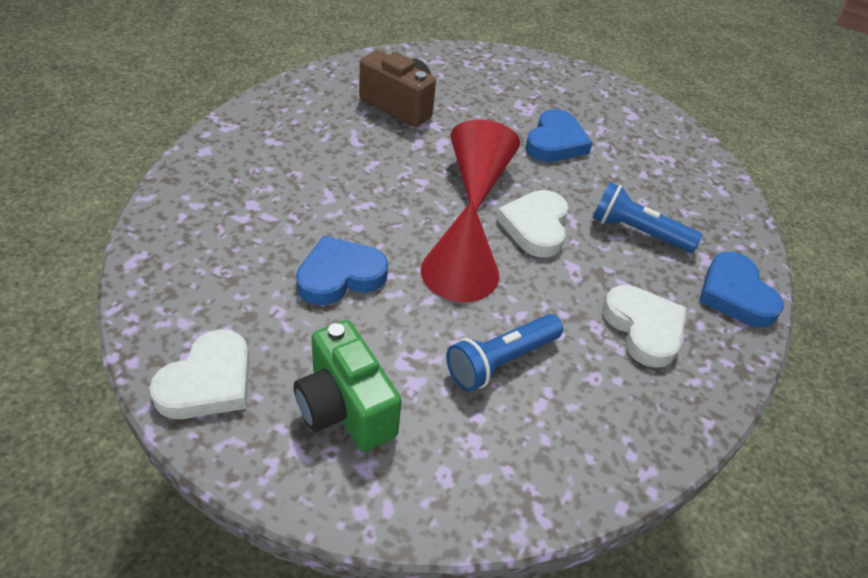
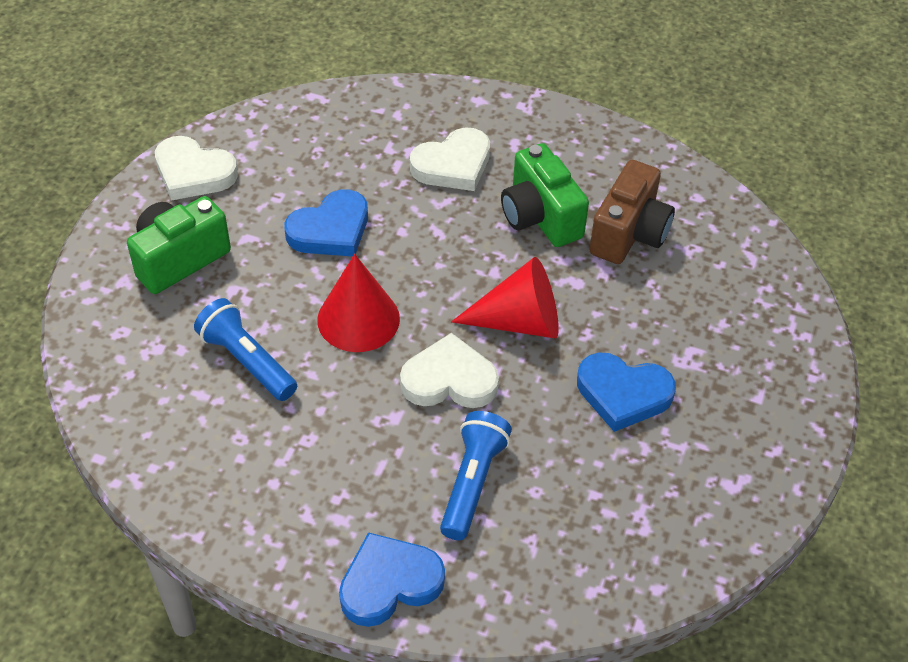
camera: 85 degrees right, 5 degrees up
blue heart [296,236,388,305] -> blue heart turned 90 degrees clockwise [285,189,368,257]
white heart [602,285,687,368] -> white heart moved to [410,127,490,191]
none -> green camera [501,143,589,247]

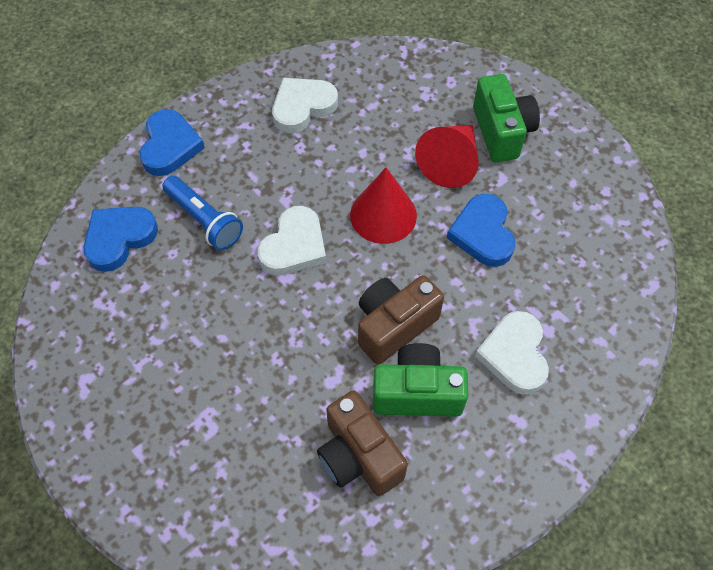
camera: 120 degrees right, 10 degrees up
white heart [155,136,238,201] -> white heart moved to [272,78,338,133]
blue flashlight [194,298,297,401] -> none
red cone [451,257,559,338] -> red cone moved to [415,125,479,188]
blue heart [577,353,676,432] -> blue heart moved to [84,207,158,272]
none -> brown camera [358,275,444,365]

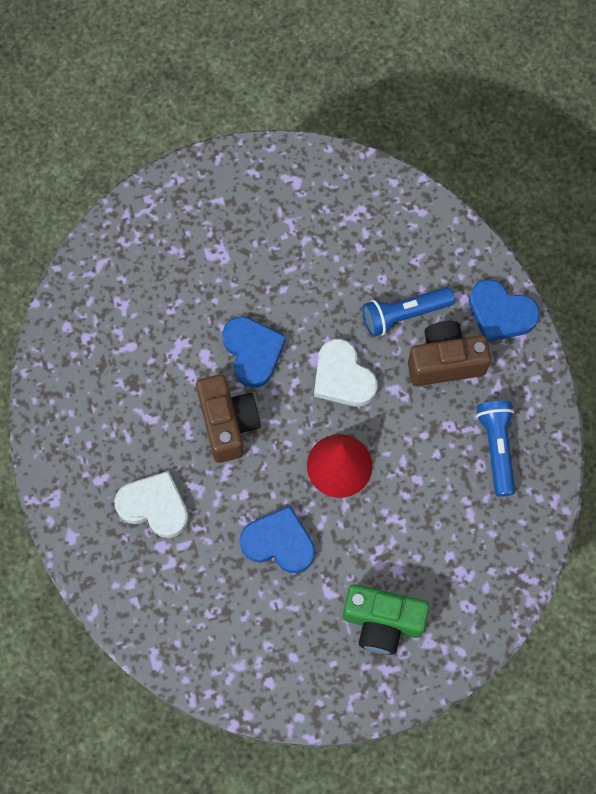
camera: 115 degrees right, 10 degrees up
blue heart [84,207,158,272] -> blue heart moved to [222,316,286,388]
white heart [272,78,338,133] -> blue flashlight [476,400,515,497]
brown camera [317,391,408,496] -> brown camera moved to [408,321,491,386]
green camera [373,343,468,417] -> none
red cone [415,125,479,188] -> none

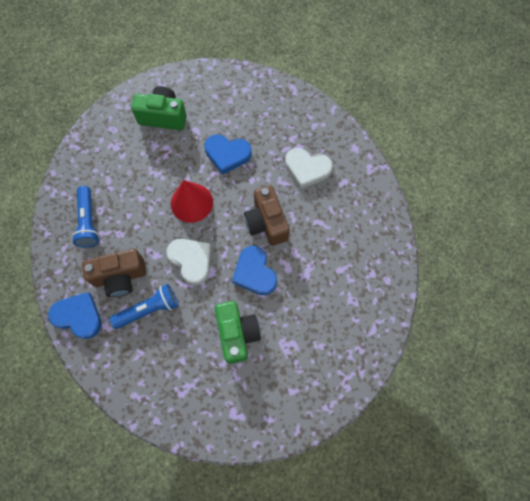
camera: 175 degrees right, 0 degrees up
none -> green camera [215,301,261,364]

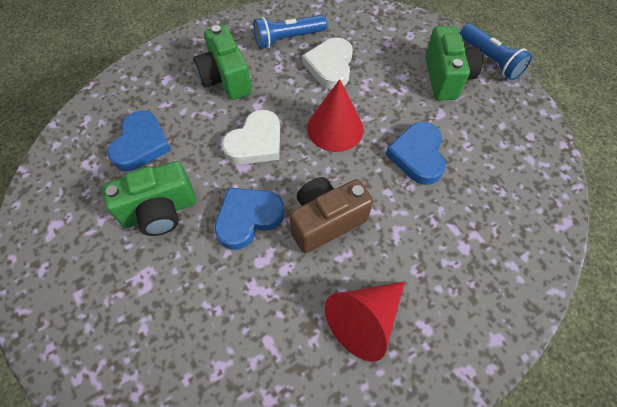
camera: 80 degrees right, 10 degrees down
blue heart [48,292,102,339] -> blue heart moved to [107,110,171,171]
brown camera [82,249,146,297] -> green camera [193,25,252,100]
blue flashlight [110,284,178,329] -> blue flashlight moved to [460,24,532,80]
white heart [285,148,333,189] -> white heart moved to [302,38,353,89]
none -> red cone [325,281,405,362]

